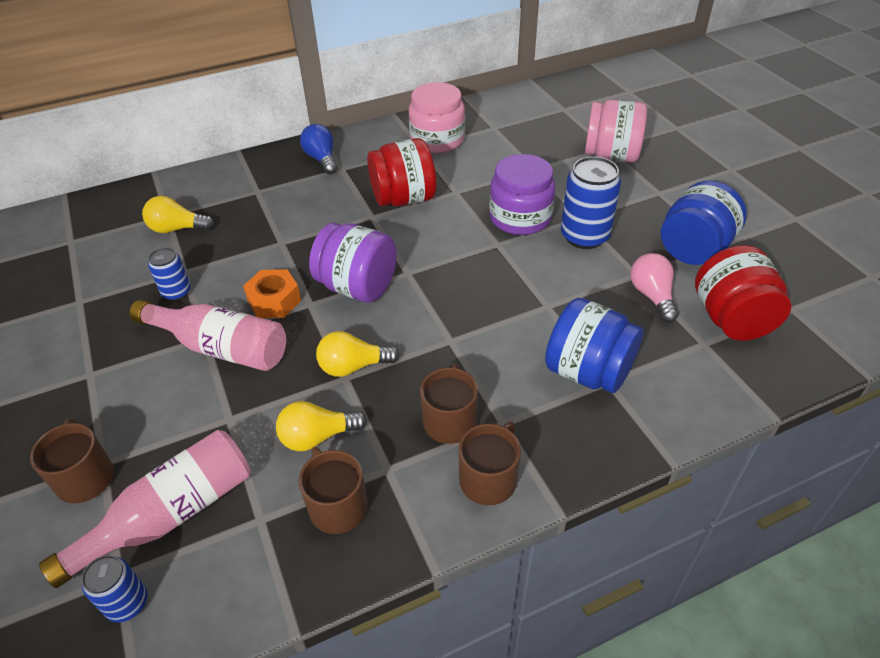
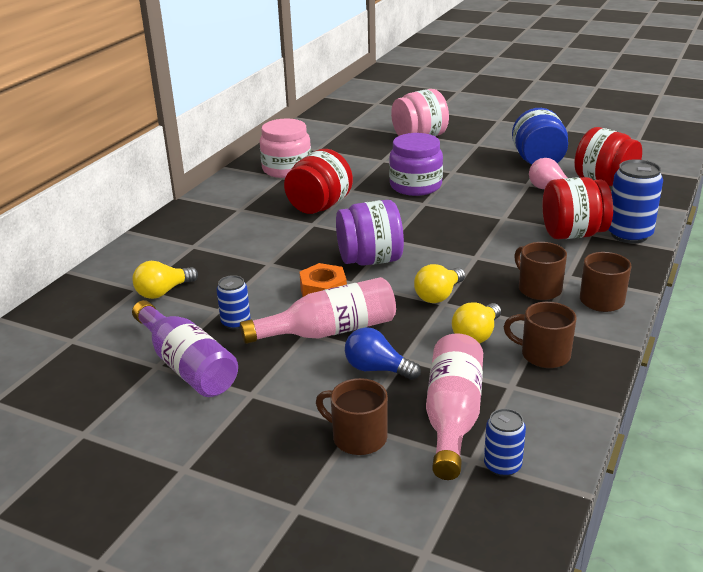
camera: 40 degrees left, 15 degrees down
blue light bulb [300,124,337,174] -> blue light bulb moved to [345,327,421,380]
blue jar [545,298,644,393] -> red jar [542,177,613,239]
blue can [561,156,621,249] -> blue can moved to [608,159,663,244]
none -> purple bottle [132,300,238,397]

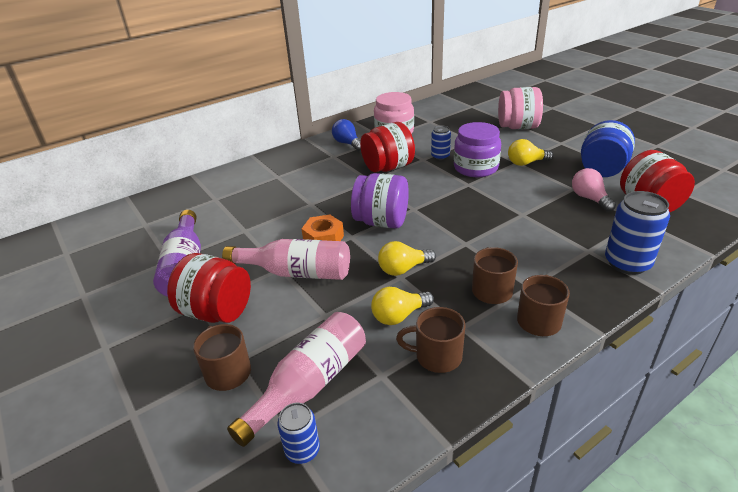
camera: 30 degrees right, 5 degrees up
yellow light bulb [132,261,198,299] -> yellow light bulb moved to [508,139,554,166]
blue can [217,275,250,330] -> blue can moved to [431,125,451,160]
blue light bulb [345,327,421,380] -> blue light bulb moved to [332,119,361,151]
brown mug [504,302,577,368] -> brown mug turned 45 degrees counterclockwise [396,307,466,373]
red jar [542,177,613,239] -> red jar moved to [167,253,251,323]

